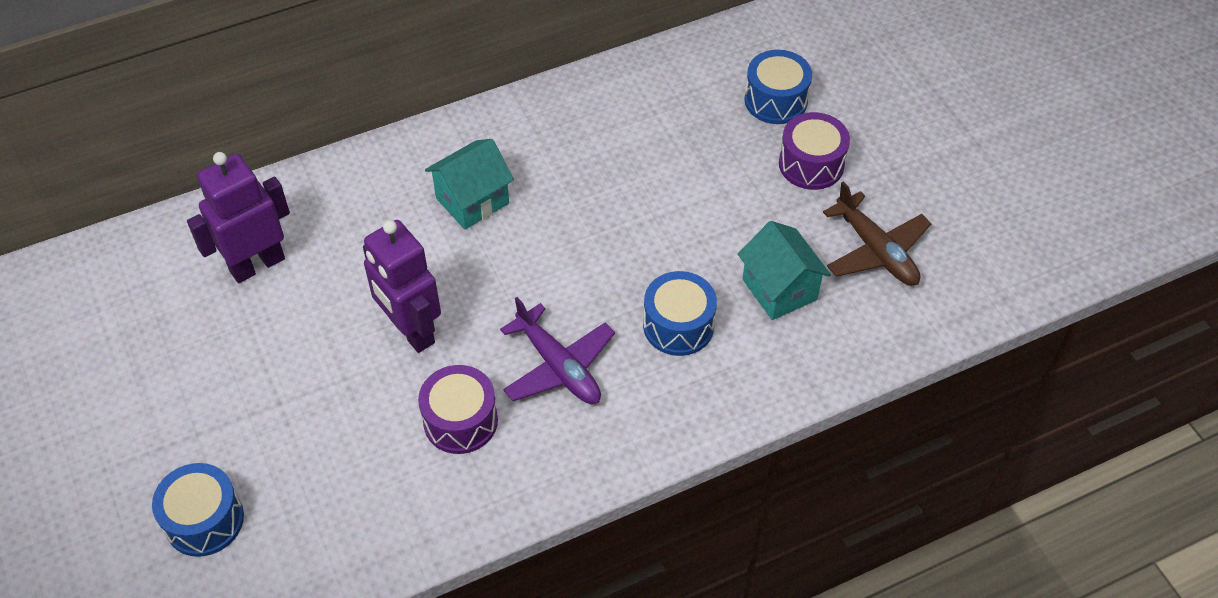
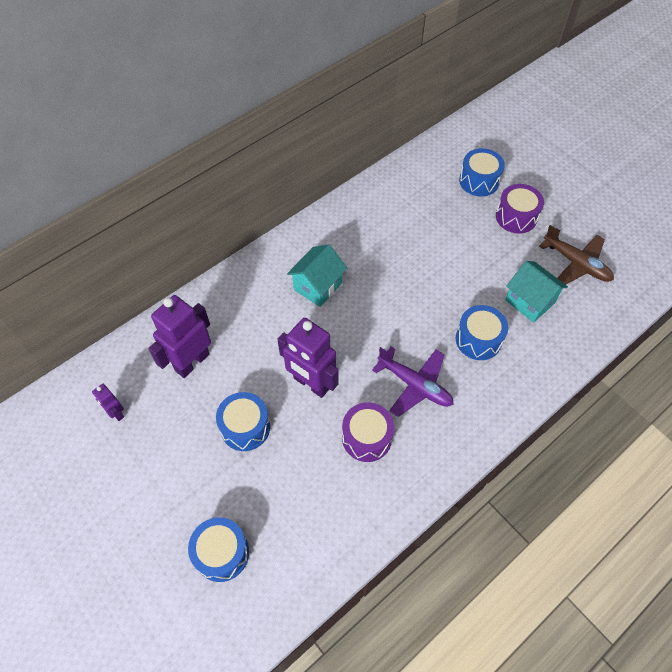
camera: 15 degrees left, 5 degrees up
none -> purple robot [92,384,124,421]
none -> blue drum [216,392,270,451]

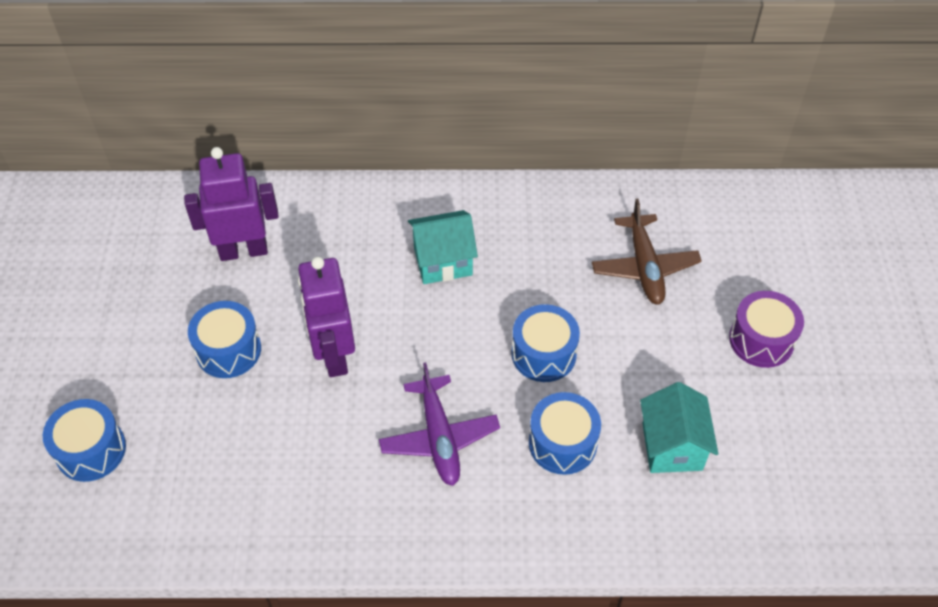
camera: 40 degrees right, 5 degrees down
purple robot [92,384,124,421] -> none
purple drum [342,402,394,462] -> none
blue drum [459,148,505,196] -> blue drum moved to [512,304,580,382]
brown plane [539,225,614,285] -> brown plane moved to [592,199,702,305]

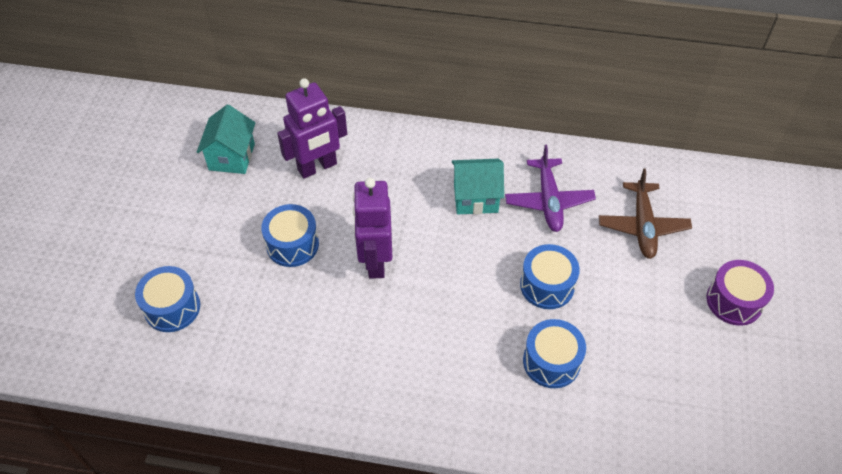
camera: 10 degrees right, 0 degrees up
purple robot [184,147,279,261] -> purple robot turned 150 degrees clockwise [277,78,347,179]
purple plane [379,362,500,486] -> purple plane moved to [505,145,596,232]
turquoise house [640,382,718,473] -> turquoise house moved to [197,104,256,174]

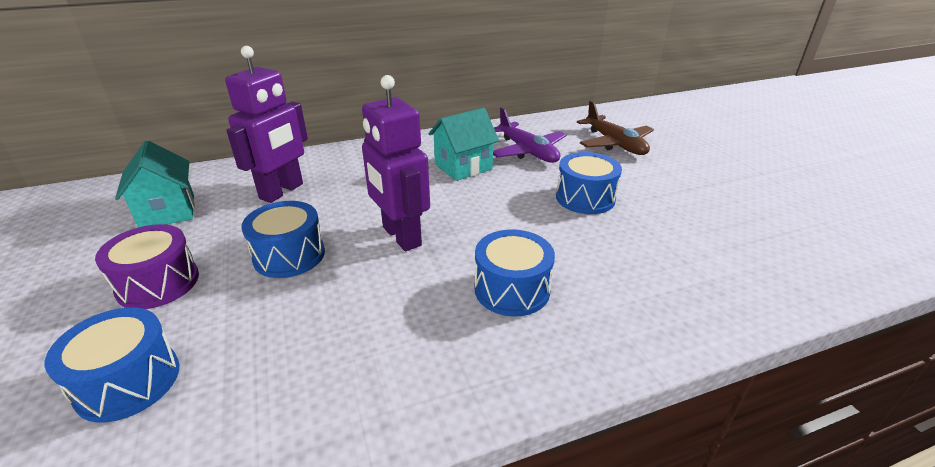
camera: 30 degrees left, 20 degrees down
blue drum [523,319,586,388] -> blue drum moved to [475,229,555,317]
purple drum [706,260,774,326] -> purple drum moved to [95,224,199,309]

